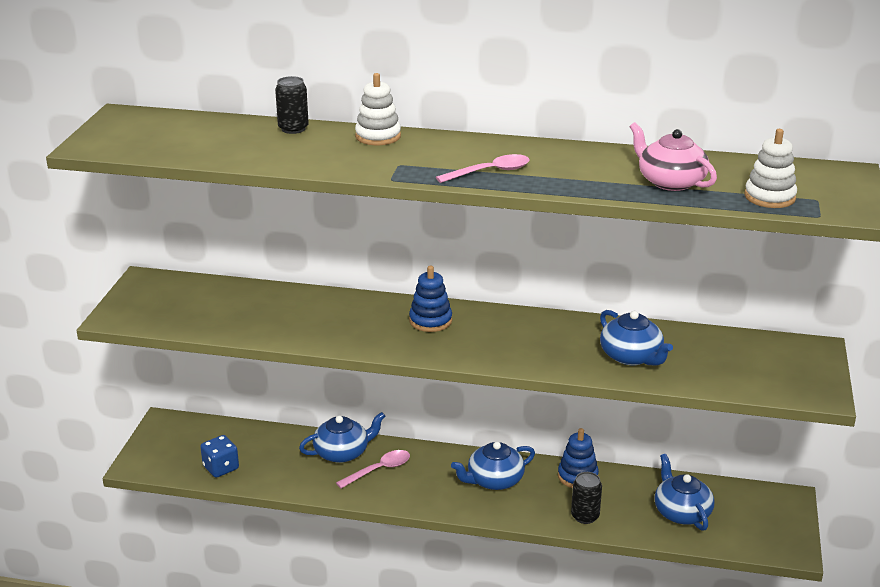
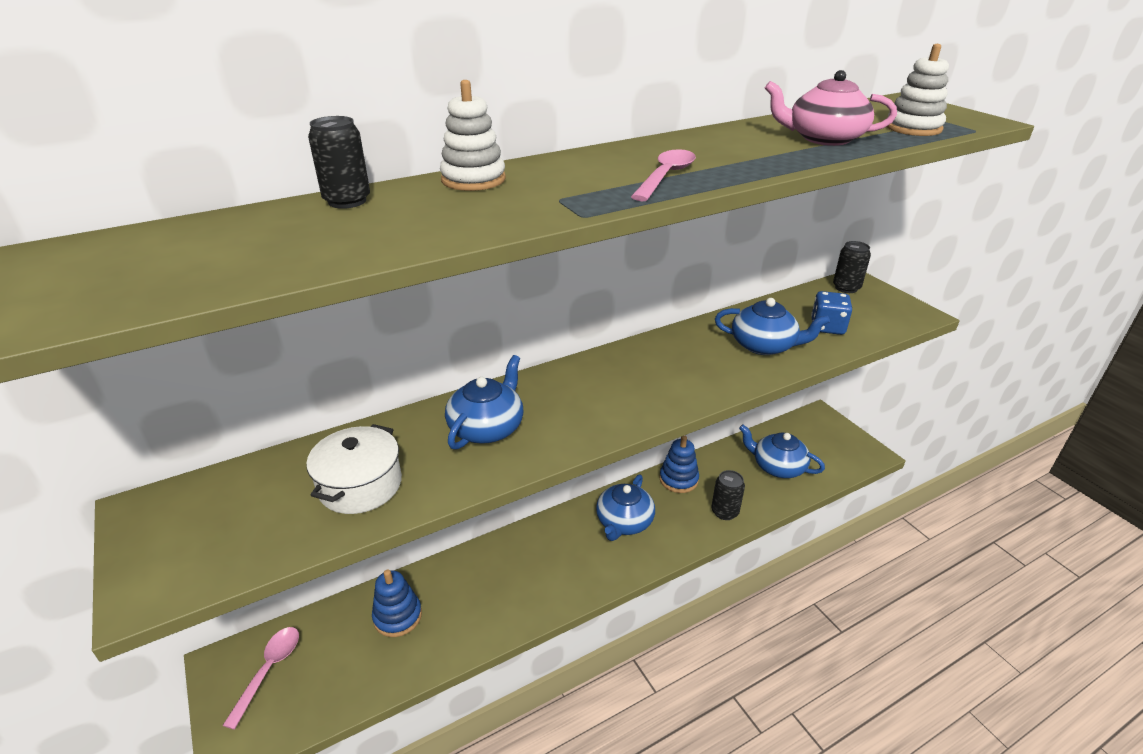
camera: 40 degrees left, 5 degrees up
blue dice [200,435,239,478] -> blue dice moved to [811,291,852,335]
blue teapot [299,412,386,463] -> blue teapot moved to [445,355,523,450]
pink spoon [336,450,410,488] -> pink spoon moved to [222,627,299,730]
blue stacking toy [409,265,452,332] -> blue stacking toy moved to [372,569,422,637]
none -> white pot [306,424,402,514]
none -> black can [833,241,871,293]

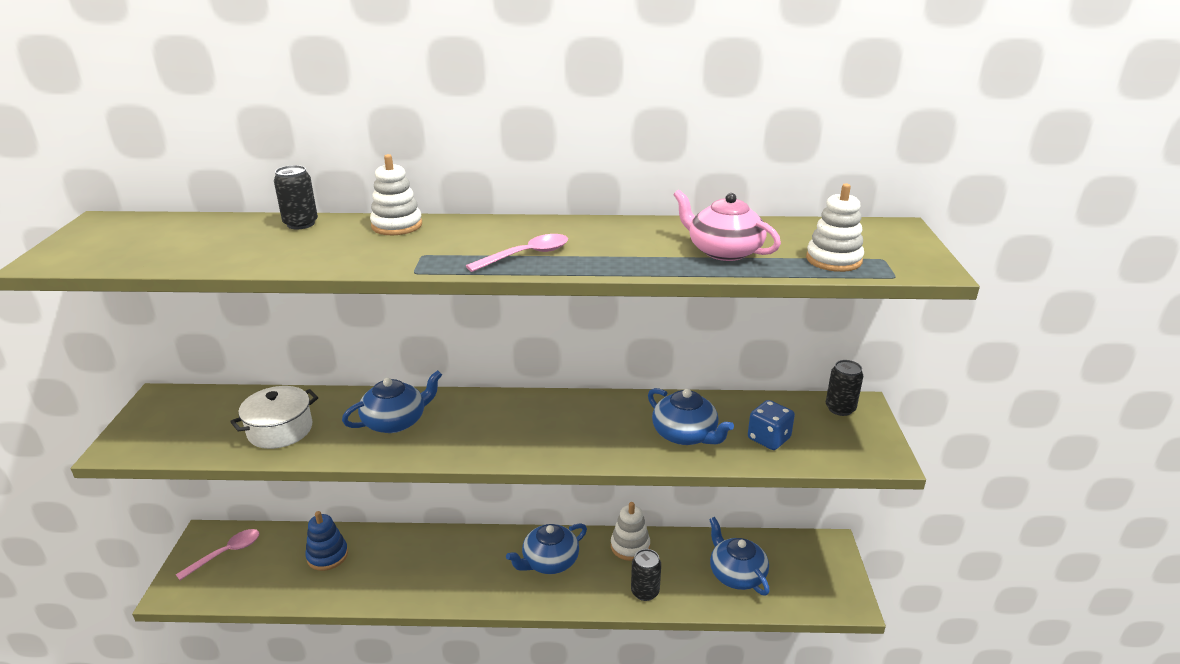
camera: 30 degrees right, 5 degrees down
blue stacking toy [659,435,699,493] -> white stacking toy [611,502,650,561]

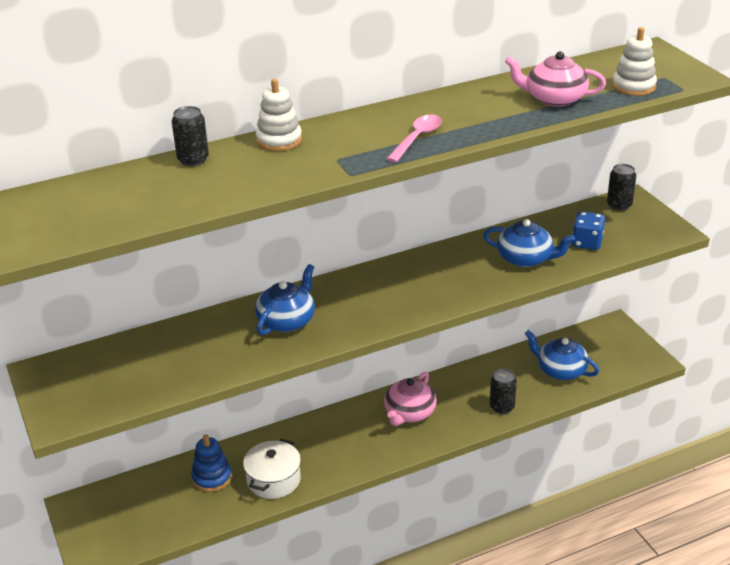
camera: 25 degrees left, 5 degrees up
pink spoon [176,529,260,580] -> none
white pot [230,386,318,449] -> white pot moved to [243,439,301,499]
blue teapot [506,523,587,574] -> pink teapot [384,372,437,426]
white stacking toy [611,502,650,561] -> none

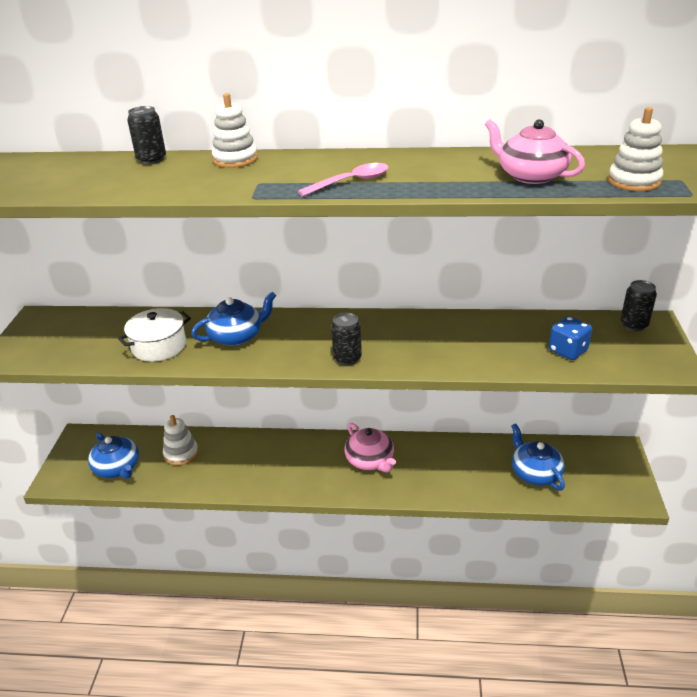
camera: 30 degrees right, 0 degrees up
blue stacking toy [191,434,232,492] -> white stacking toy [163,415,198,466]
white pot [243,439,301,499] -> white pot moved to [118,308,191,362]
pink teapot [384,372,437,426] -> pink teapot turned 90 degrees counterclockwise [345,423,396,472]
blue teapot [483,219,575,267] -> blue teapot moved to [88,432,139,479]
black can [490,368,517,414] -> black can moved to [331,313,362,365]

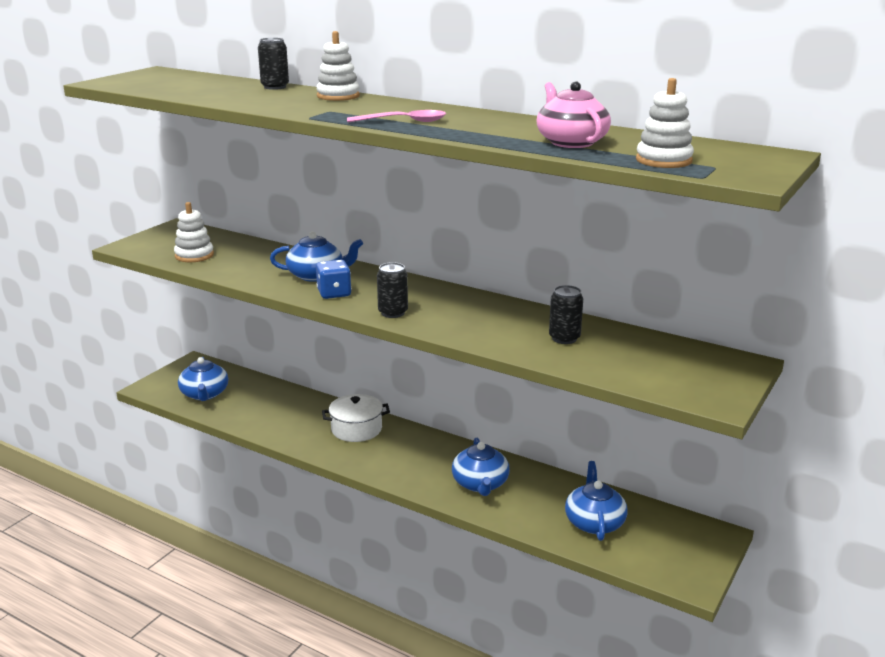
camera: 25 degrees right, 10 degrees down
white pot [118,308,191,362] -> white pot moved to [322,394,390,442]
white stacking toy [163,415,198,466] -> white stacking toy moved to [174,202,214,262]
pink teapot [345,423,396,472] -> none
blue dice [549,316,592,360] -> blue dice moved to [316,260,351,299]
black can [620,280,657,331] -> black can moved to [549,285,583,344]
none -> blue teapot [452,438,510,496]

